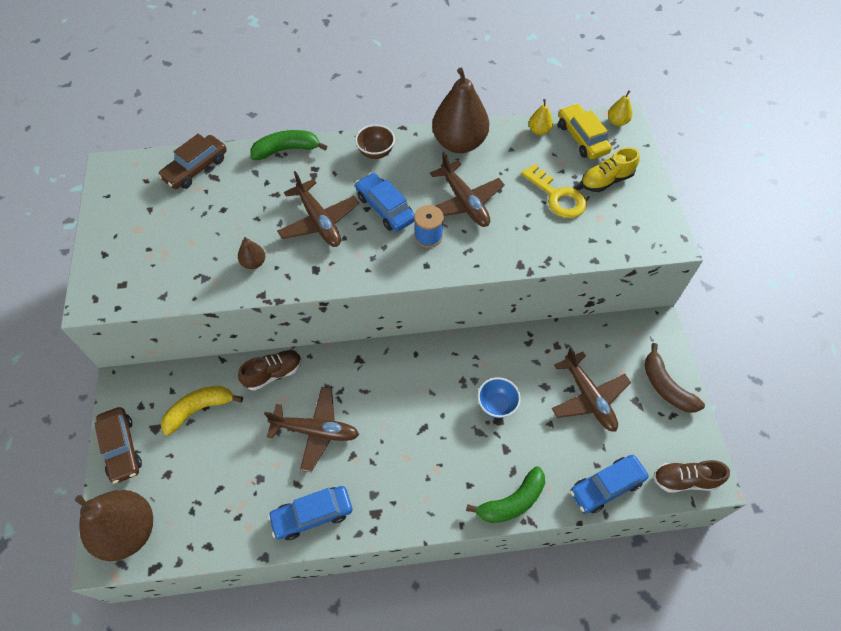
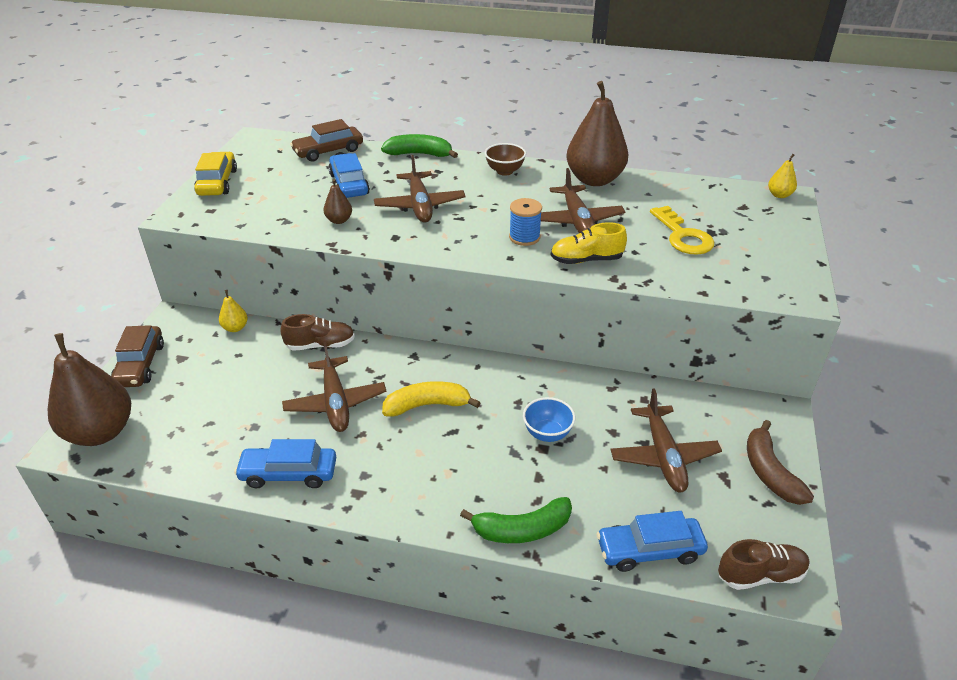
camera: 20 degrees right, 20 degrees down
yellow banana [161,386,243,436] -> yellow banana moved to [382,381,481,416]
brown plane [264,387,359,472] -> brown plane turned 45 degrees clockwise [282,342,387,432]
blue car [355,173,415,232] -> blue car moved to [328,153,370,198]
yellow pear [529,99,553,135] -> yellow pear moved to [219,290,248,332]
yellow car [559,104,612,159] -> yellow car moved to [194,152,237,196]
yellow shoe [581,147,640,192] -> yellow shoe moved to [550,222,627,264]
brown shoe [653,460,730,493] -> brown shoe turned 150 degrees clockwise [718,539,810,590]

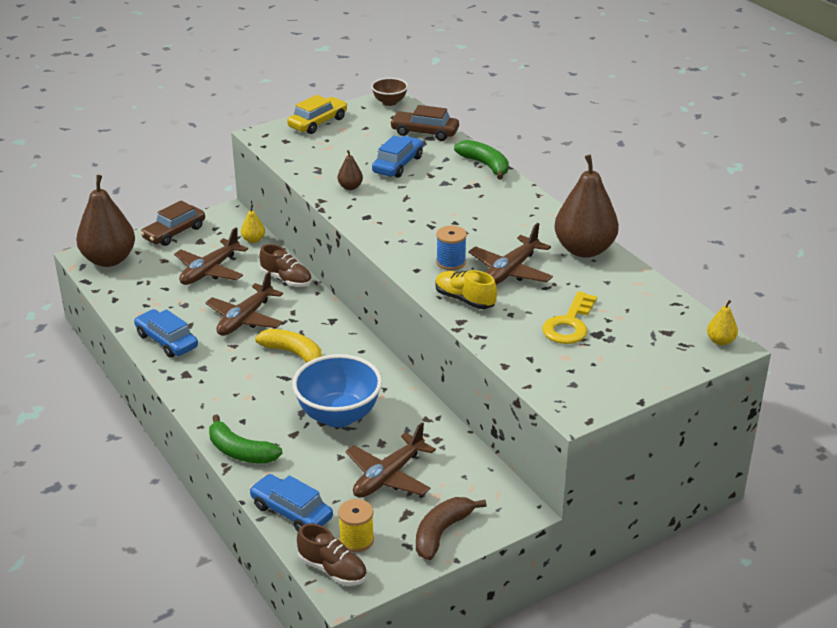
camera: 45 degrees right, 5 degrees down
brown plane [374,155,466,223] -> brown plane moved to [174,227,248,285]
brown bowl [485,143,526,176] -> brown bowl moved to [371,78,408,106]
blue bowl [523,397,575,442] -> blue bowl [292,354,382,428], size x1.90
none -> yellow spool [338,499,374,552]

